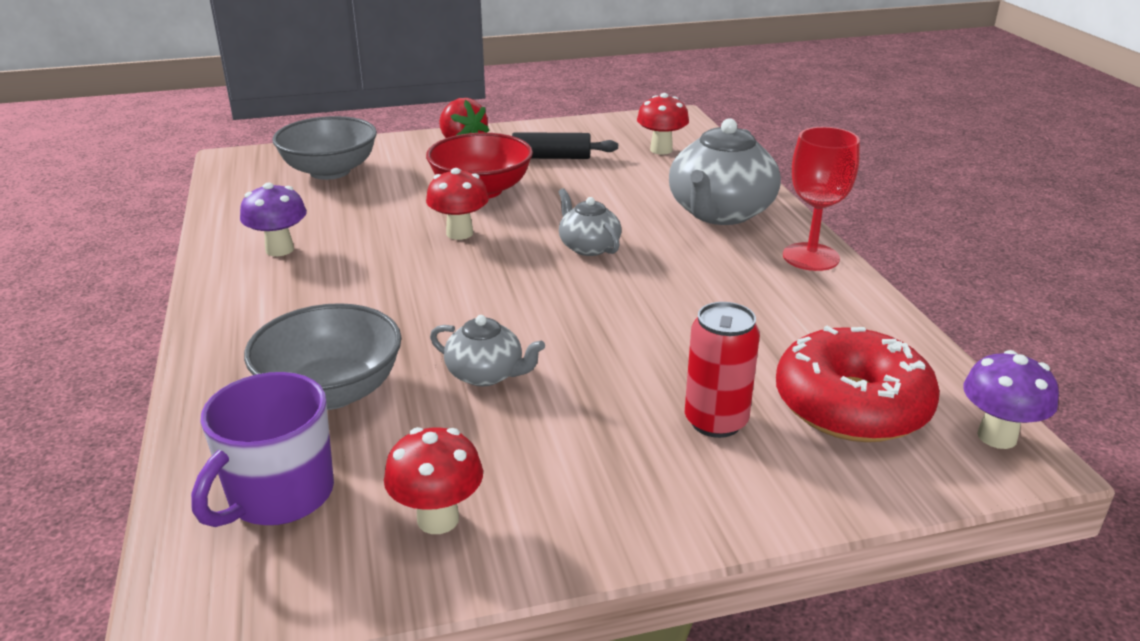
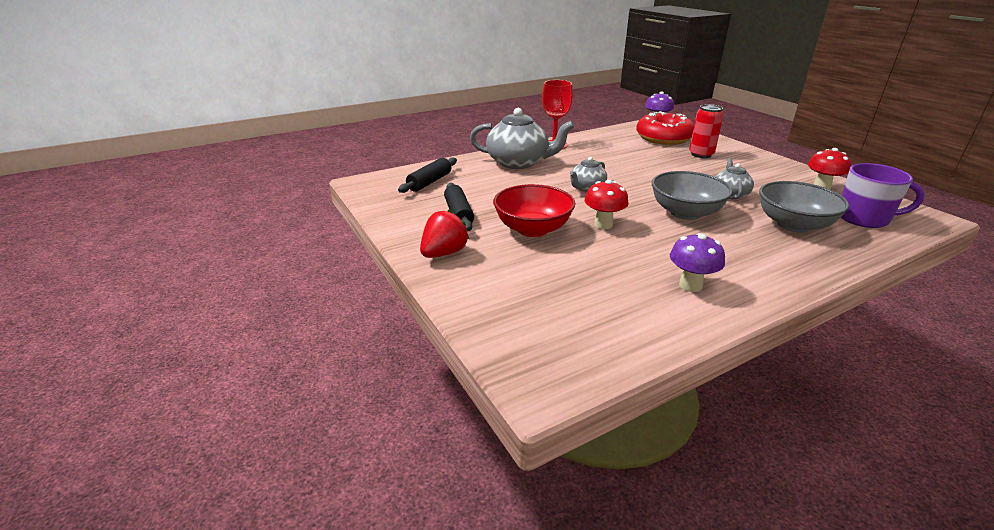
camera: 105 degrees left, 0 degrees up
grey bowl [272,116,377,180] -> grey bowl moved to [652,171,733,220]
red mushroom [637,93,689,155] -> black rolling pin [398,157,457,193]

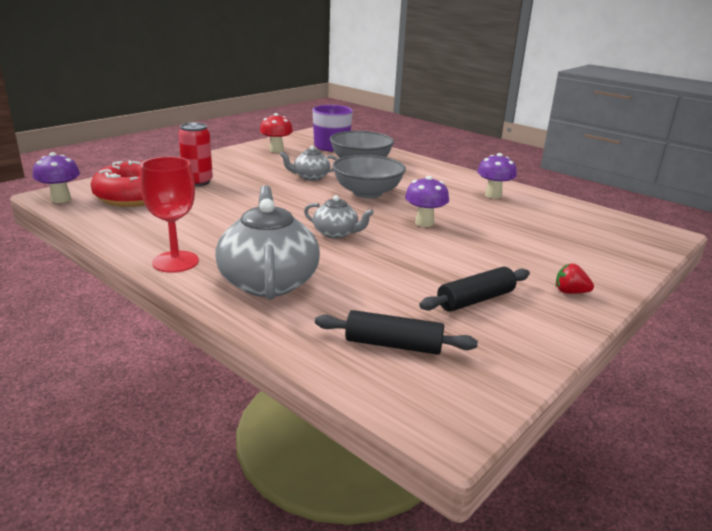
camera: 110 degrees left, 5 degrees down
red strawberry [420,209,469,258] -> red strawberry [556,264,594,294], size x0.60
red bowl [493,184,575,237] -> none
red mushroom [585,180,628,229] -> purple mushroom [405,176,449,227]

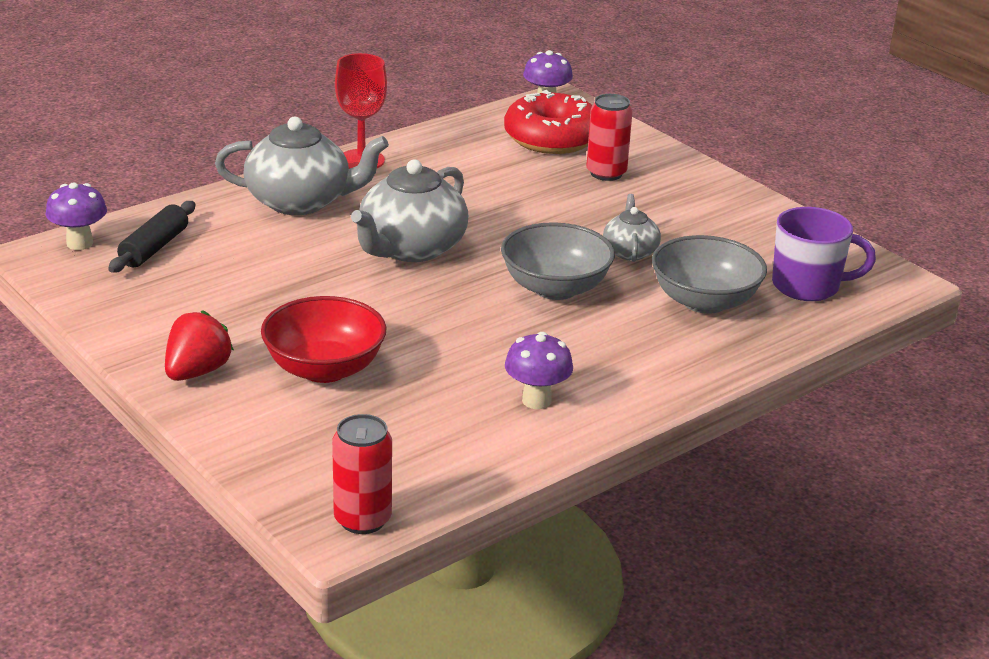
camera: 100 degrees right, 5 degrees up
red mushroom [260,113,293,153] -> none
grey teapot [304,195,374,238] -> grey teapot [351,160,468,262], size x1.88
purple mushroom [405,176,449,227] -> purple mushroom moved to [45,182,107,250]
black rolling pin [419,267,530,312] -> none
red strawberry [556,264,594,294] -> red strawberry [165,310,234,381], size x1.67
none -> red bowl [261,296,387,383]
none -> red can [332,414,392,534]

